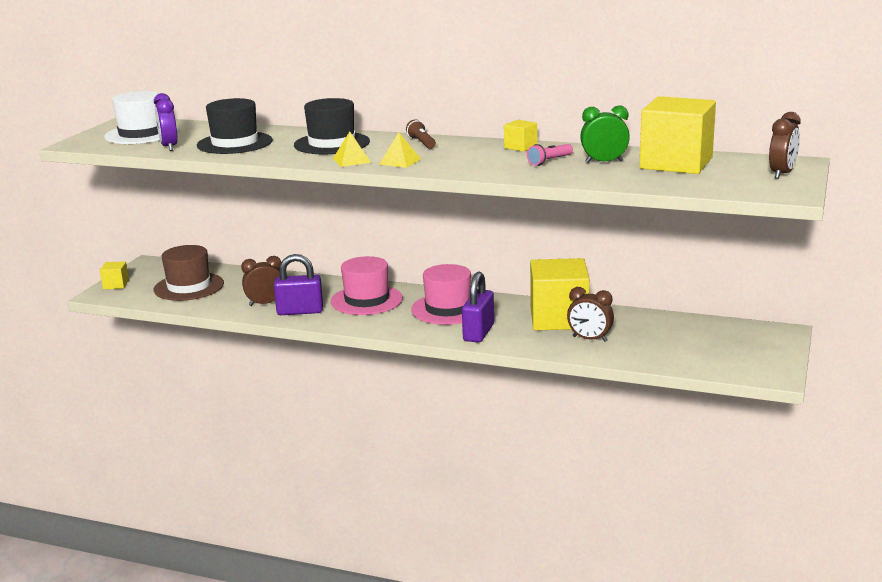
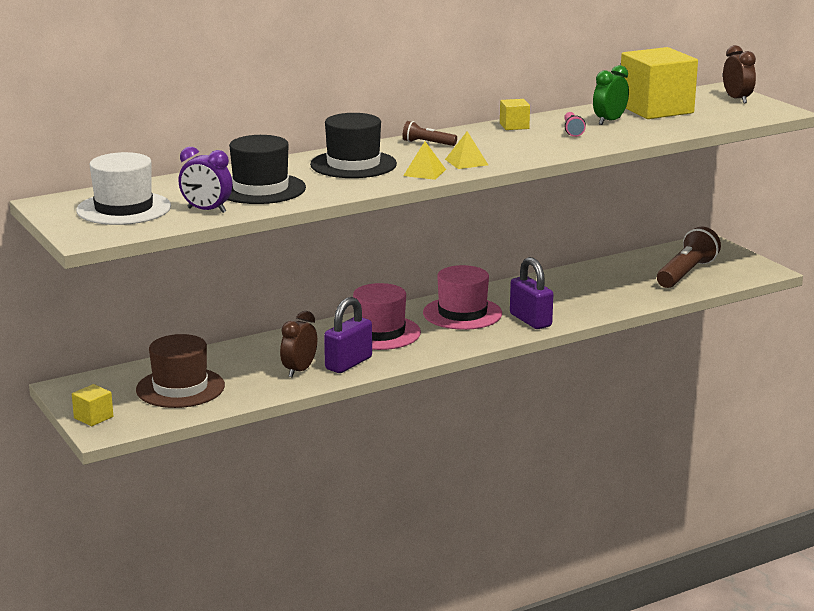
camera: 50 degrees left, 0 degrees up
yellow cube [530,258,590,330] -> none
brown clock [567,287,614,342] -> none
none -> brown flashlight [657,226,721,288]

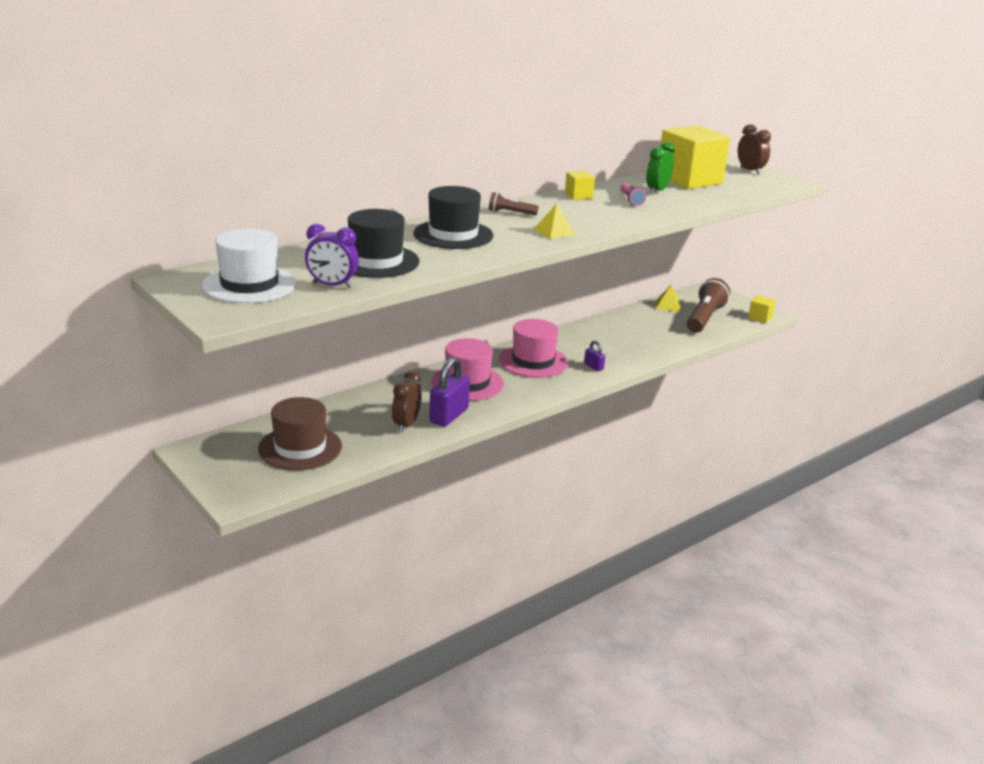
camera: 10 degrees left, 5 degrees up
yellow cube [72,384,113,426] -> yellow cube moved to [748,295,776,323]
yellow pyramid [403,141,446,180] -> yellow pyramid moved to [656,285,680,312]
purple padlock [510,257,553,329] -> purple padlock [584,341,605,371], size x0.49

